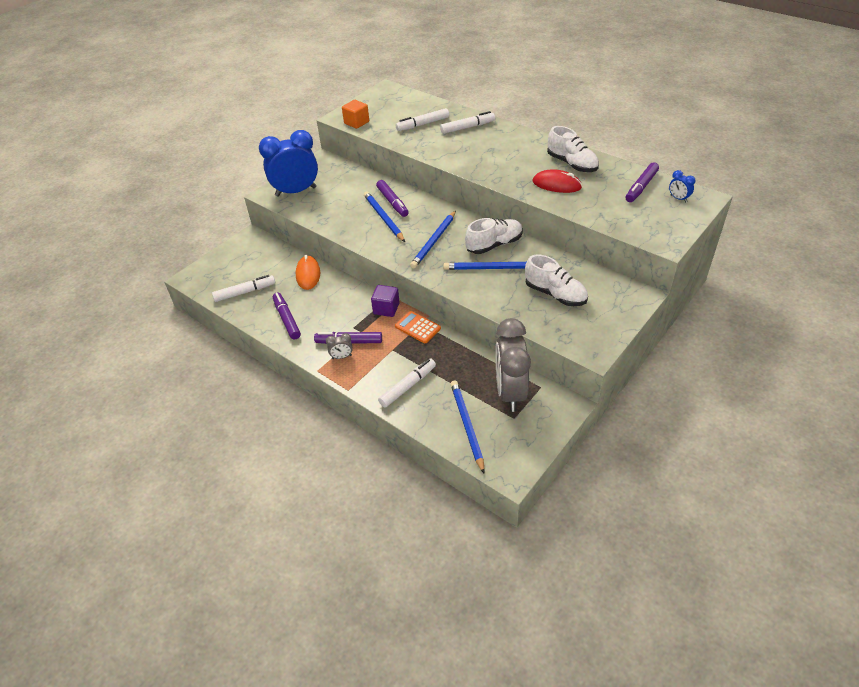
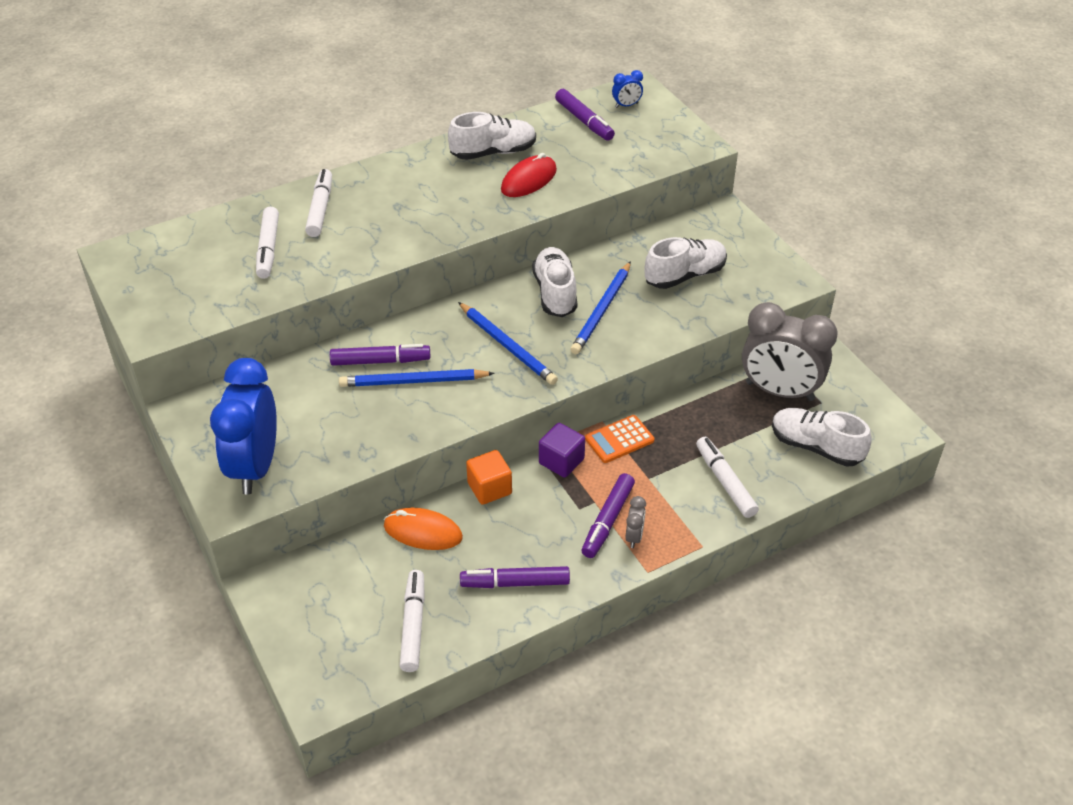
camera: 70 degrees left, 0 degrees up
orange cube [342,100,369,129] -> orange cube moved to [466,450,512,505]
blue pencil [451,381,485,473] -> white shoe [772,408,872,467]

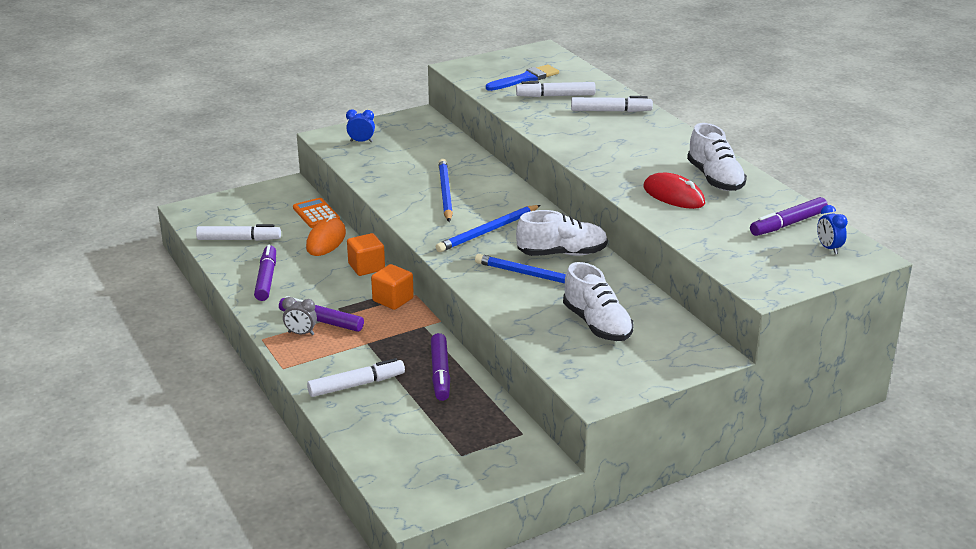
camera: 90 degrees right, 15 degrees down
blue clock [210,358,277,495] -> blue clock [346,109,375,142], size x0.40
purple marker [330,344,430,366] -> purple marker moved to [431,333,450,401]
purple cube [539,423,585,478] -> orange cube [371,264,414,310]
orange calculator [585,415,655,463] -> orange calculator moved to [293,198,340,228]
grey clock [742,302,838,401] -> none
white shoe [772,408,872,467] -> none
none -> blue brush [486,65,559,91]

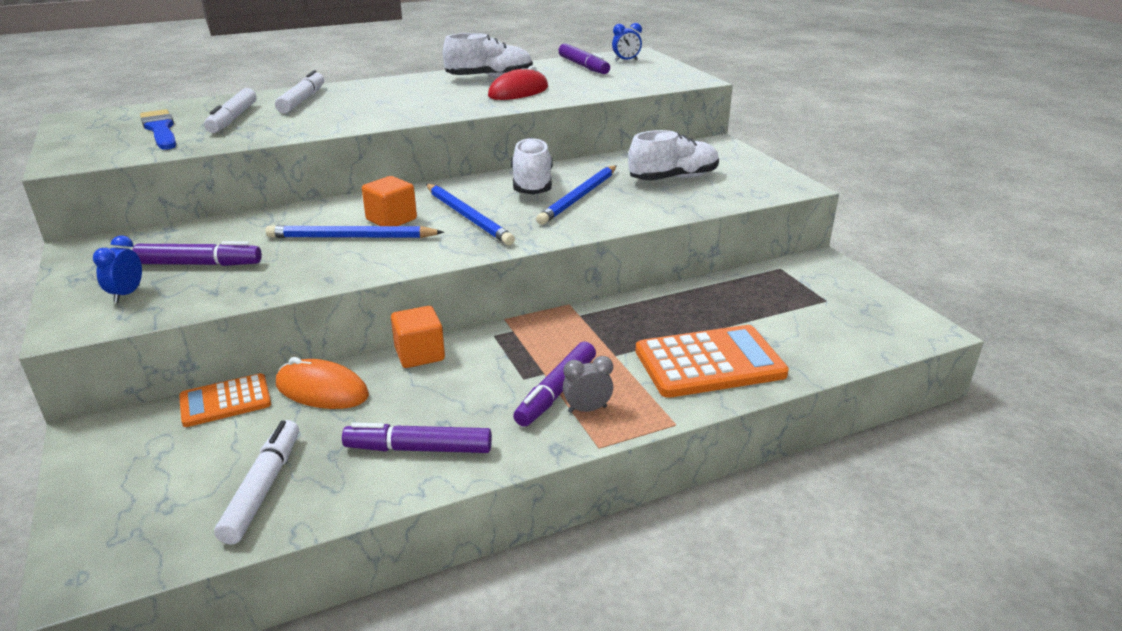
camera: 85 degrees left, 0 degrees up
grey clock [282,297,317,335] -> grey clock turned 120 degrees counterclockwise [563,356,613,413]
white marker [307,358,405,397] -> orange calculator [635,325,789,398]
orange cube [371,264,414,310] -> orange cube moved to [362,176,417,226]
purple marker [431,333,450,401] -> purple marker moved to [132,241,262,266]

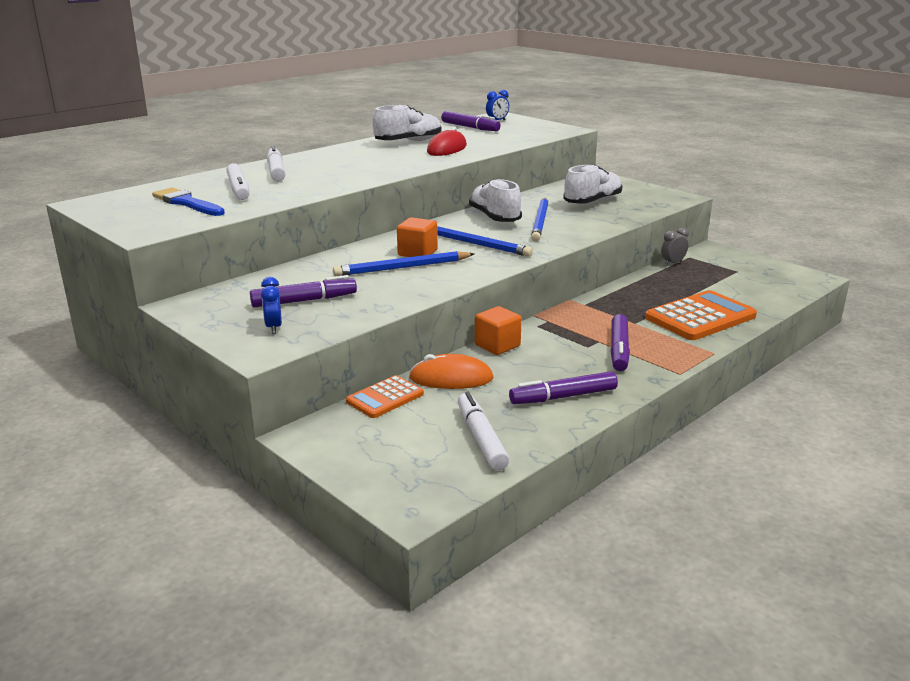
camera: 20 degrees left, 5 degrees down
grey clock [563,356,613,413] -> grey clock moved to [661,228,689,266]

